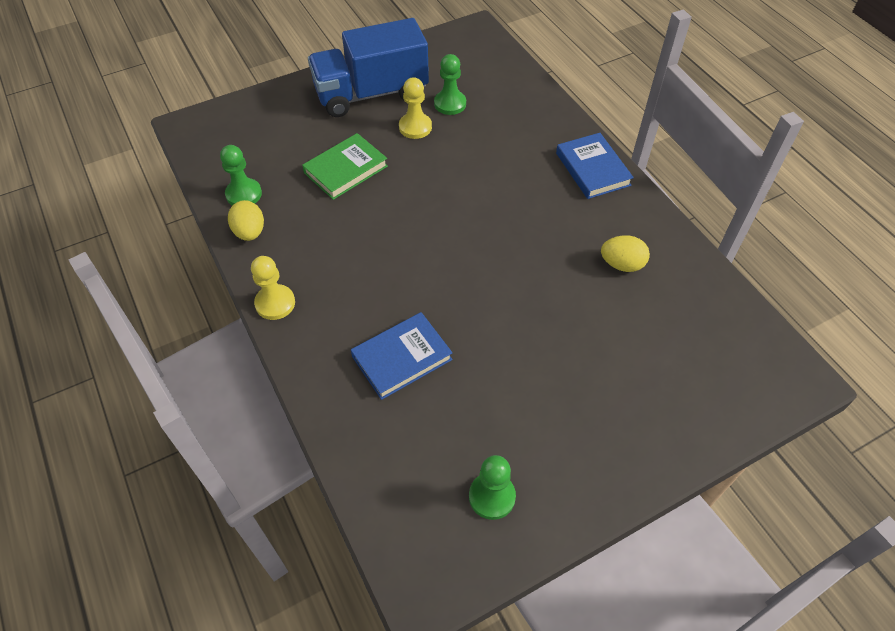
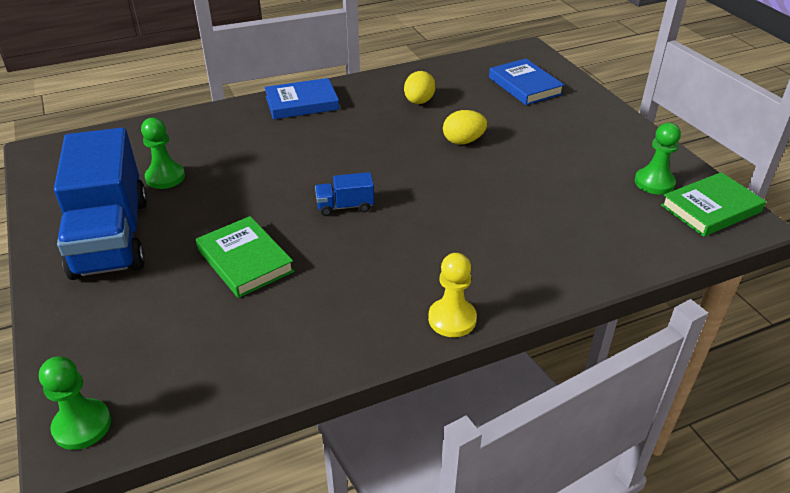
camera: 85 degrees left, 15 degrees down
green pawn [220,145,262,206] -> green pawn moved to [39,356,111,450]
yellow egg [228,200,264,241] -> yellow egg moved to [443,110,487,144]
blue book [351,312,453,400] -> blue book moved to [489,59,564,105]
yellow pawn [399,77,432,139] -> none
none -> blue truck [315,172,374,216]
none -> green book [661,172,766,237]

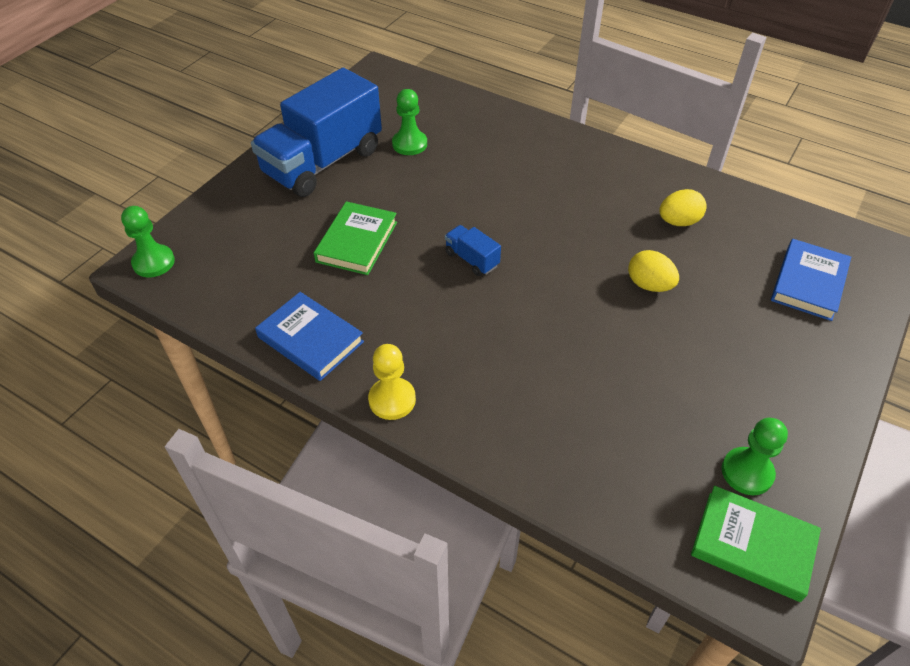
camera: 55 degrees right, 10 degrees up
blue book [264,78,339,119] -> blue book moved to [255,292,364,381]

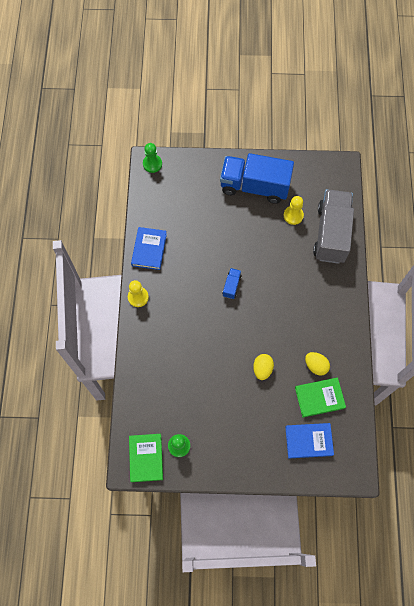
camera: 60 degrees right, 20 degrees up
green book [314,201,397,275] -> green book moved to [295,378,346,417]
green pawn [392,89,427,155] -> yellow pawn [283,196,304,225]
none -> grey truck [313,189,354,264]

